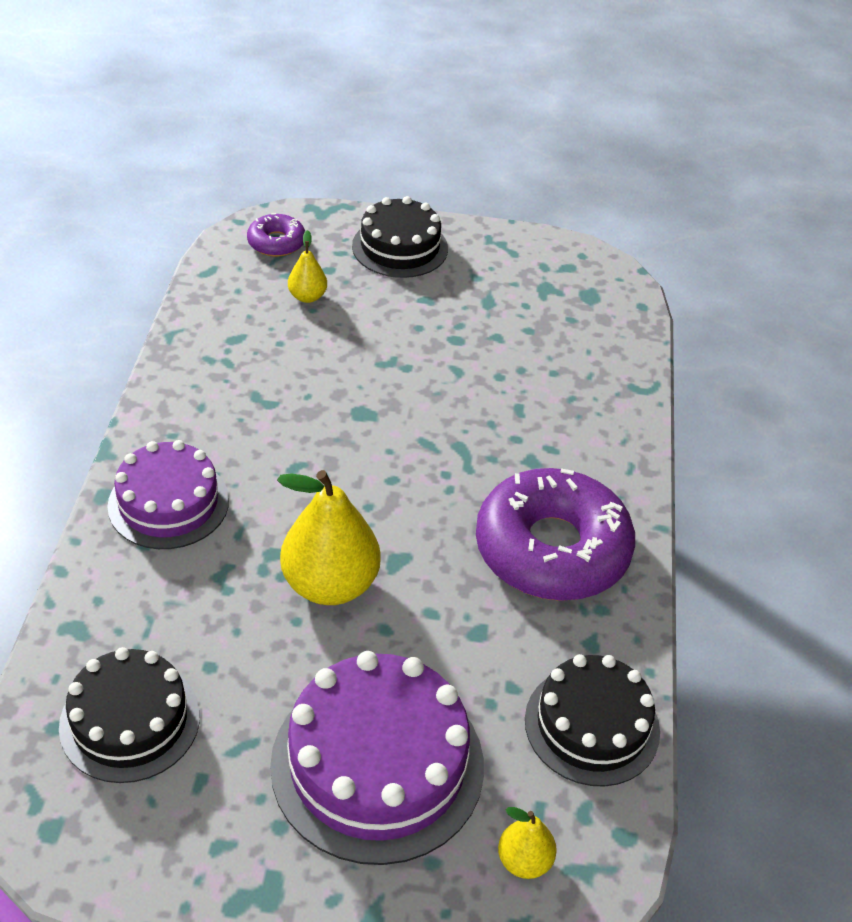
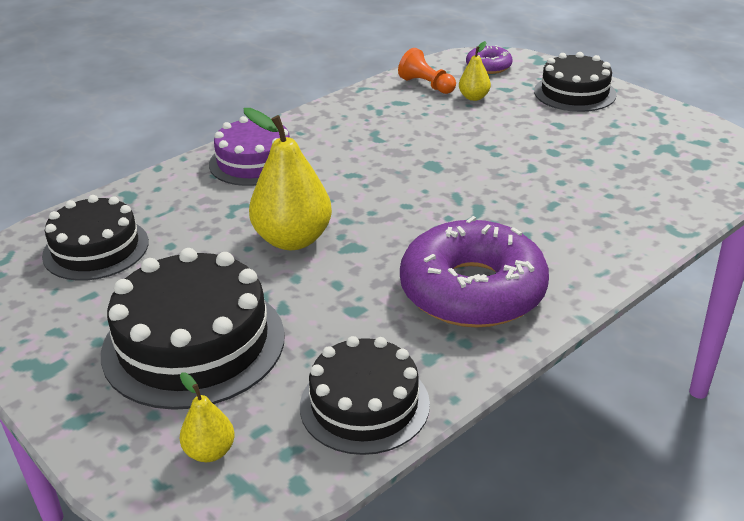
camera: 45 degrees right, 10 degrees down
purple cake [270,651,484,865] -> black cake [101,248,285,410]
none -> orange pawn [398,48,456,94]

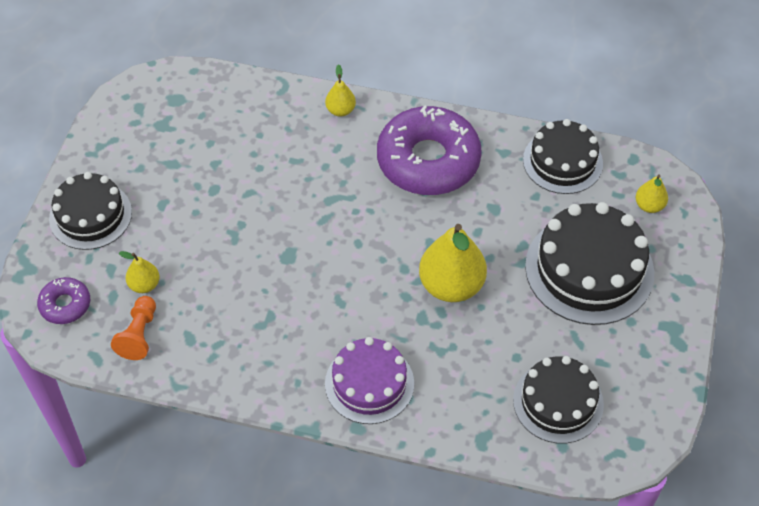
camera: 125 degrees left, 20 degrees up
none -> yellow pear [325,64,356,117]

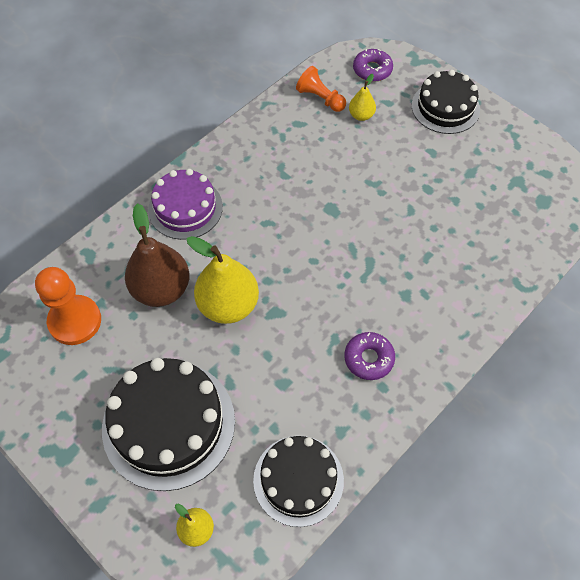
camera: 120 degrees right, 5 degrees up
yellow pear [325,64,356,117] -> none
purple donut [377,105,482,195] -> purple donut [344,332,395,380], size x0.46
black cake [513,356,604,444] -> orange pawn [35,267,101,345]
none -> brown pear [125,203,190,307]

